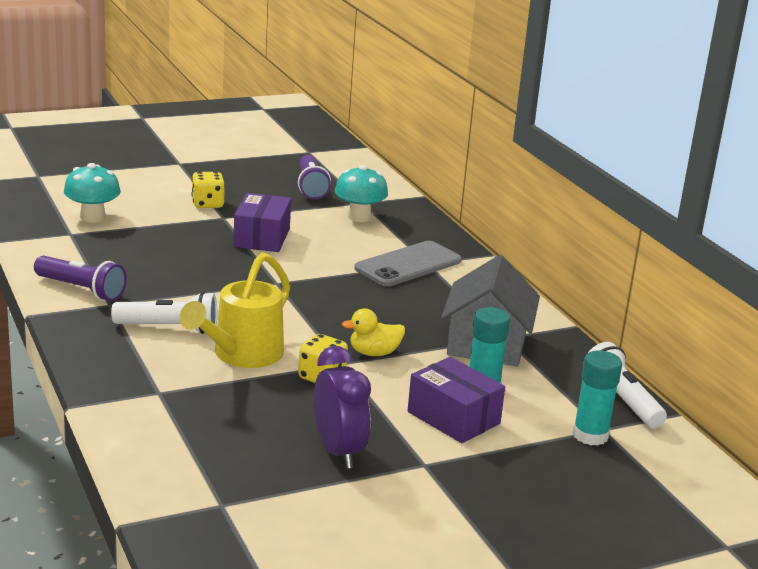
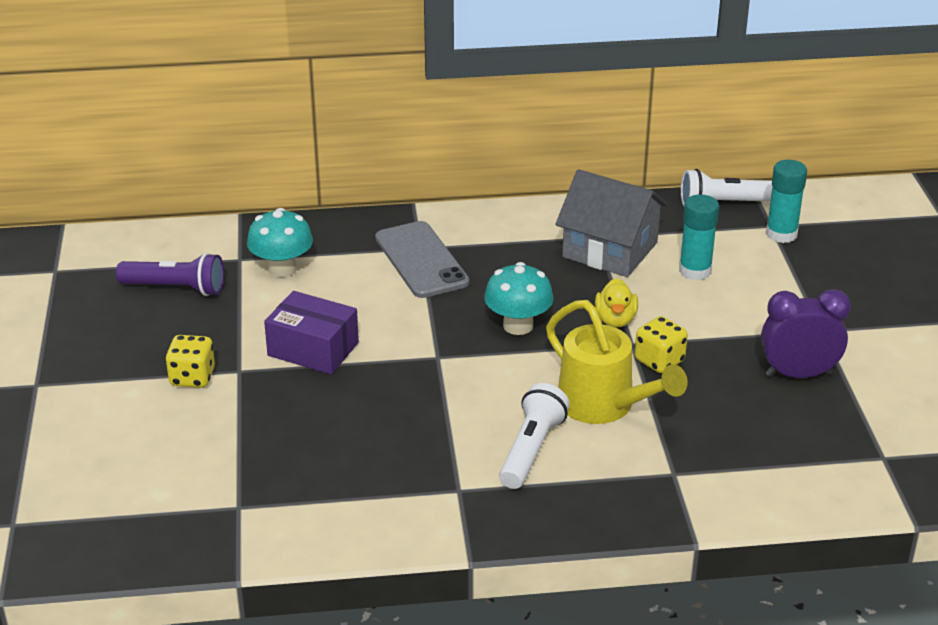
camera: 70 degrees left, 10 degrees up
purple flashlight [34,256,127,301] -> none
turquoise mushroom [64,163,121,222] -> turquoise mushroom moved to [484,262,553,335]
purple box [407,357,505,443] -> none

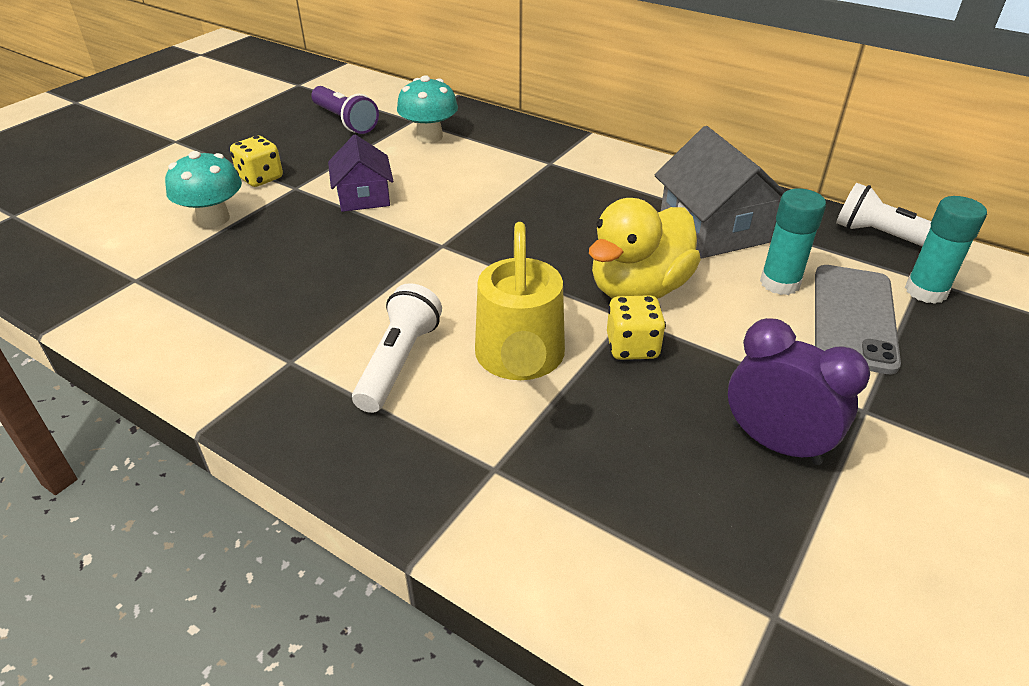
camera: 40 degrees right, 5 degrees up
purple box [264,291,359,374] -> purple house [328,135,393,212]
grey phone [375,221,469,298] -> grey phone moved to [815,265,901,374]
turquoise mushroom [484,262,553,335] -> turquoise mushroom moved to [165,151,242,228]
white flashlight [499,383,570,489] -> white flashlight turned 45 degrees counterclockwise [352,283,442,413]
yellow duck [595,278,638,327] -> yellow duck [589,198,701,299], size x1.86

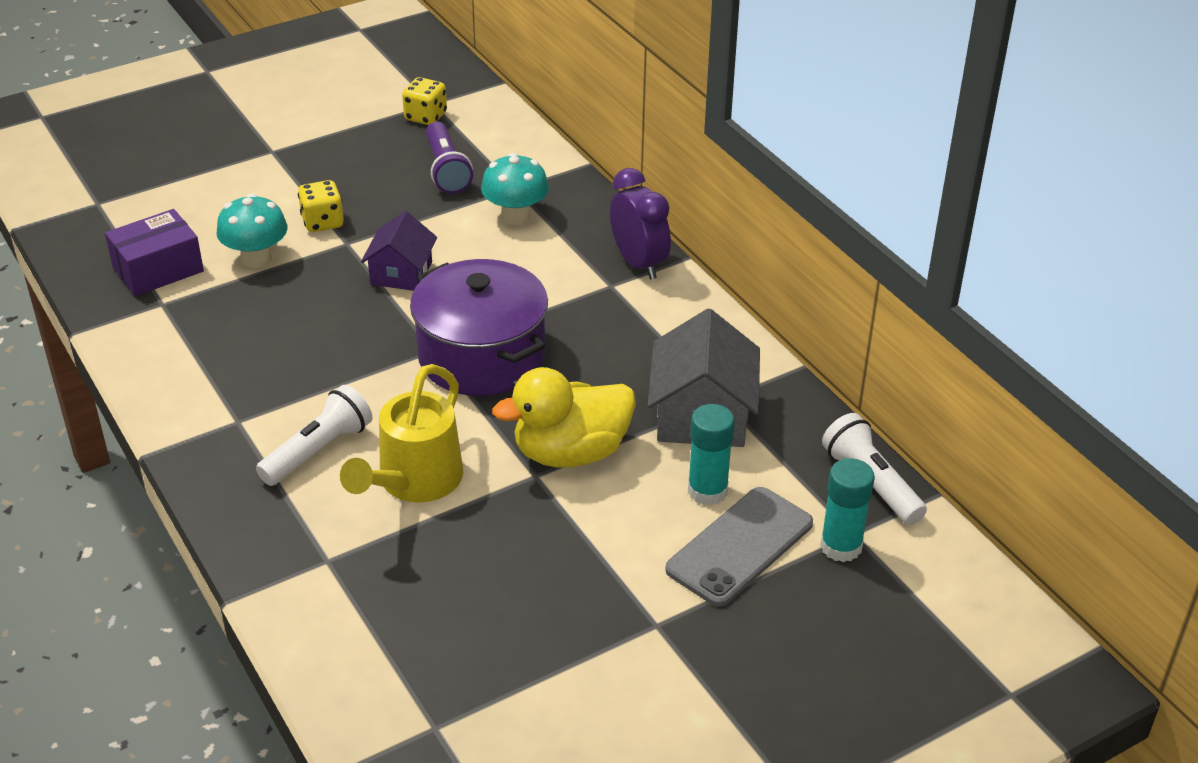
camera: 25 degrees right, 0 degrees up
yellow dice [607,295,666,360] -> yellow dice moved to [402,77,447,125]
purple clock [728,318,870,465] -> purple clock moved to [610,168,671,280]
none -> purple box [105,209,204,296]
none -> purple pot [410,259,548,396]

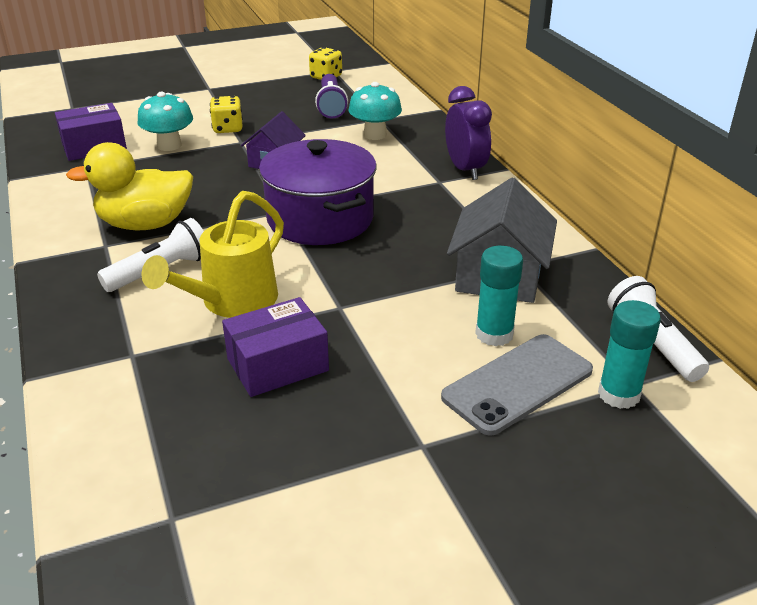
camera: 10 degrees right, 5 degrees down
yellow duck [492,367,636,467] -> yellow duck moved to [66,142,193,230]
none -> purple box [222,297,329,397]

